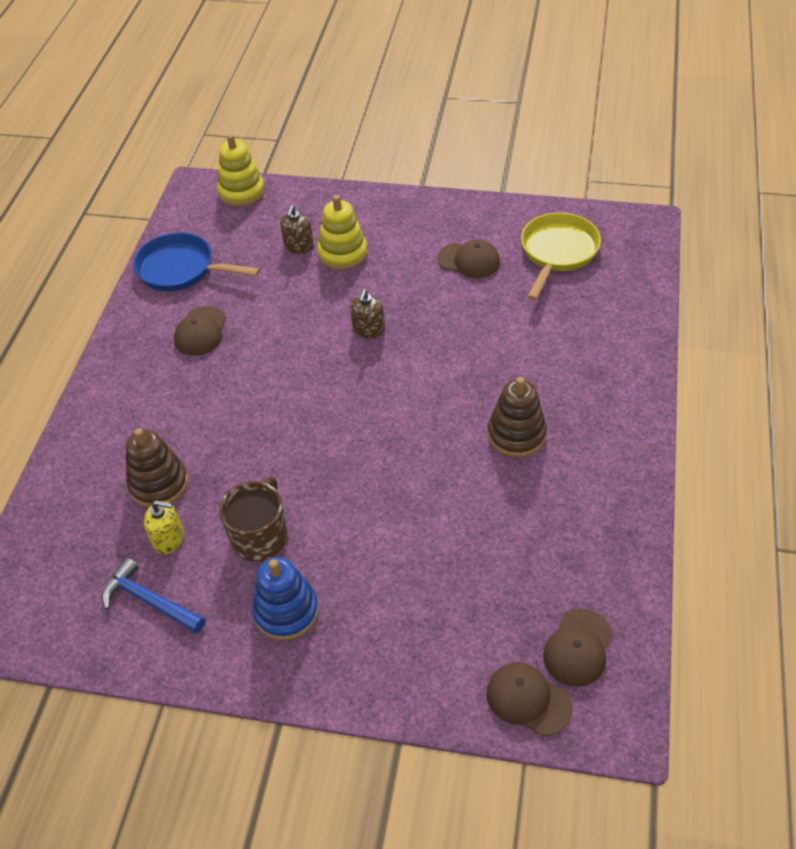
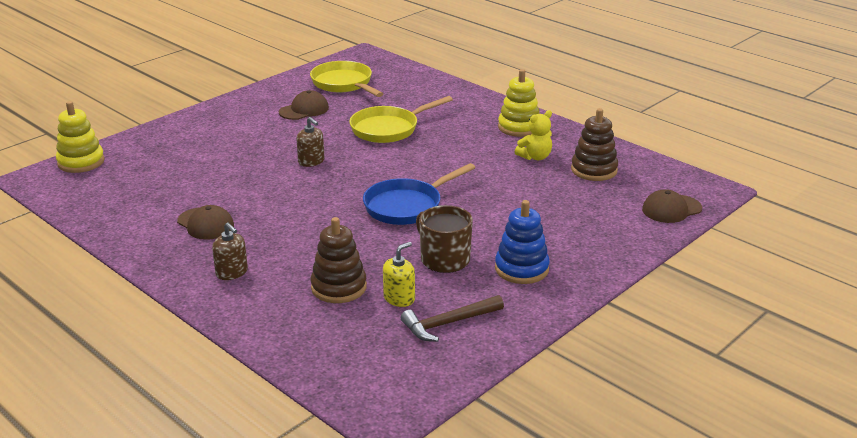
camera: 60 degrees left, 20 degrees down
blue hammer [102,558,205,634] -> brown hammer [401,295,504,342]
blue pan [133,232,260,291] -> blue pan moved to [363,163,475,225]
brown soap dispenser [280,205,314,254] -> brown soap dispenser moved to [212,223,248,280]
yellow stacking toy [317,195,368,270] -> yellow stacking toy moved to [498,69,540,137]
brown stacking toy [487,377,547,458] -> brown stacking toy moved to [571,108,618,181]
brown cap [543,609,613,687] -> none
none -> yellow pan [349,96,453,143]
none -> yellow teddy bear [515,110,552,160]

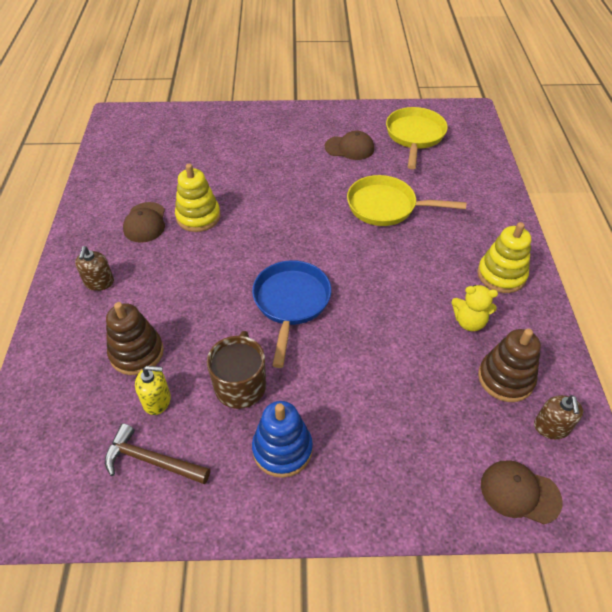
camera: 45 degrees right, 20 degrees up
yellow stacking toy [56,101,105,173] -> yellow stacking toy moved to [175,164,221,232]
brown soap dispenser [296,117,324,167] -> brown soap dispenser moved to [534,395,583,439]
blue pan [363,163,475,225] -> blue pan turned 90 degrees clockwise [252,260,331,368]

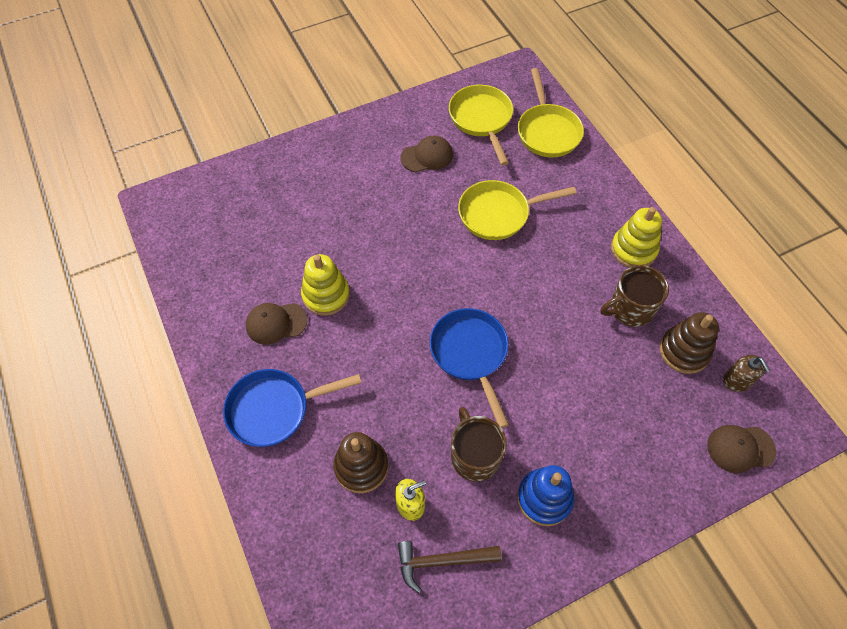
camera: 25 degrees left, 10 degrees up
brown soap dispenser [75,246,114,291] -> blue pan [223,369,362,447]
brown cap [123,202,165,243] -> brown cap turned 105 degrees clockwise [246,303,307,345]
yellow teddy bear [452,285,498,331] -> brown mug [600,265,669,327]
none -> yellow pan [518,68,584,157]

